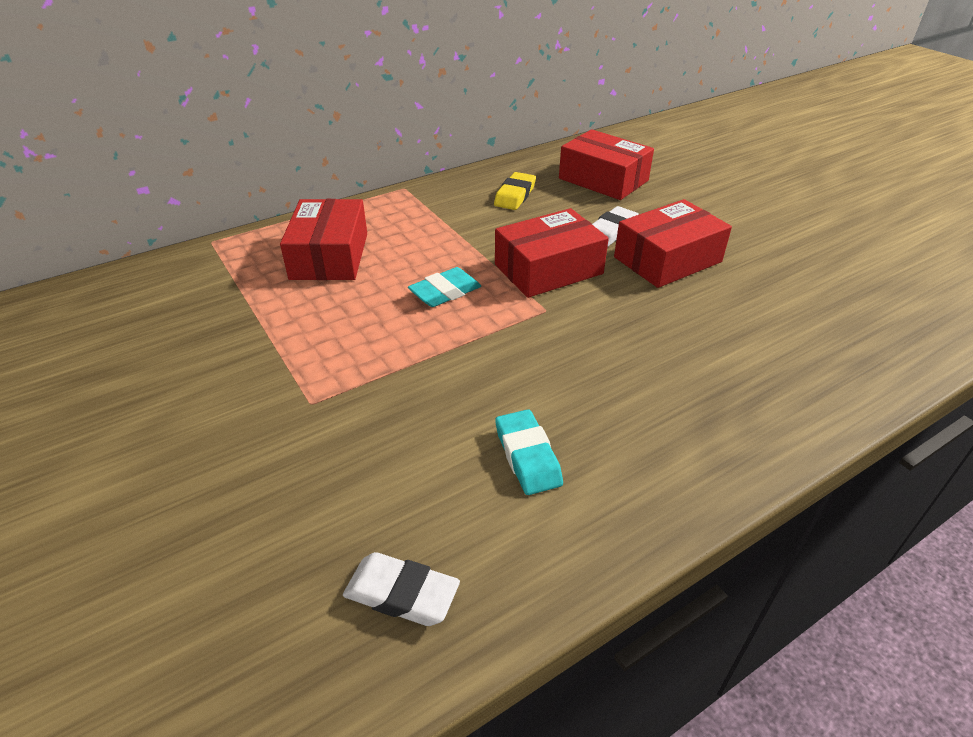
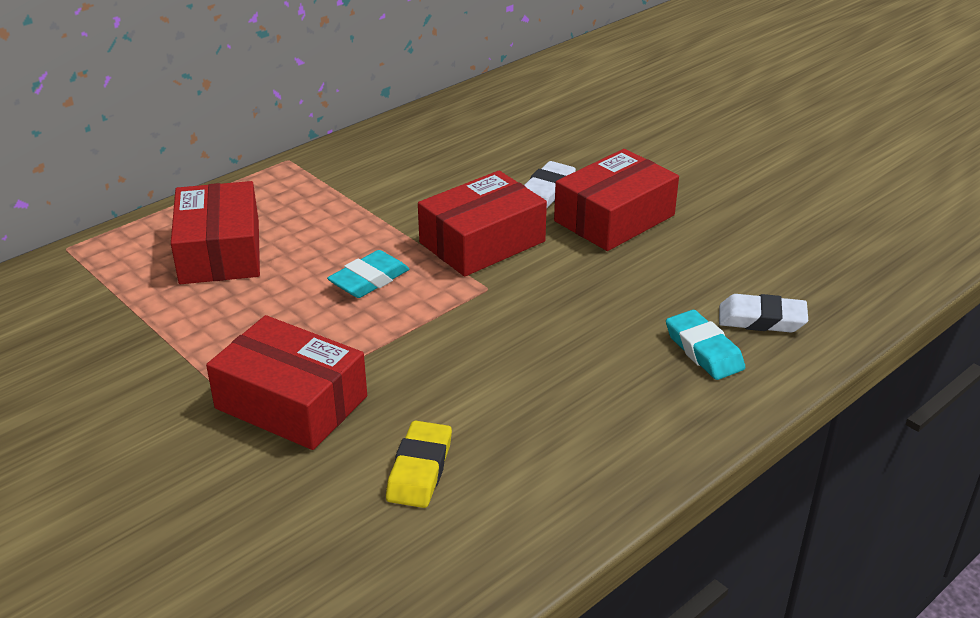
camera: 10 degrees left, 5 degrees down
white eraser [343,552,460,626] -> white eraser moved to [719,294,808,332]
yellow eraser [494,172,536,210] -> yellow eraser moved to [386,421,452,508]
turquoise eraser [495,409,563,495] -> turquoise eraser moved to [666,310,745,380]
red box [559,129,654,200] -> red box moved to [206,315,367,450]

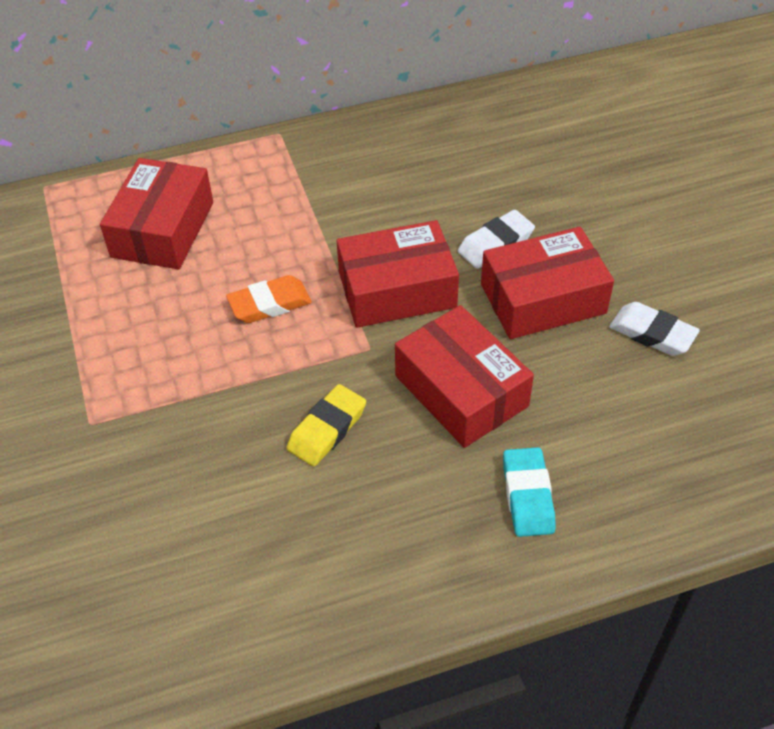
camera: 25 degrees right, 15 degrees up
red box [206,315,367,450] -> red box moved to [395,305,534,448]
turquoise eraser [327,250,409,298] -> orange eraser [226,275,312,323]
yellow eraser [386,421,452,508] -> yellow eraser moved to [287,384,366,467]
white eraser [719,294,808,332] -> white eraser moved to [609,302,700,356]

